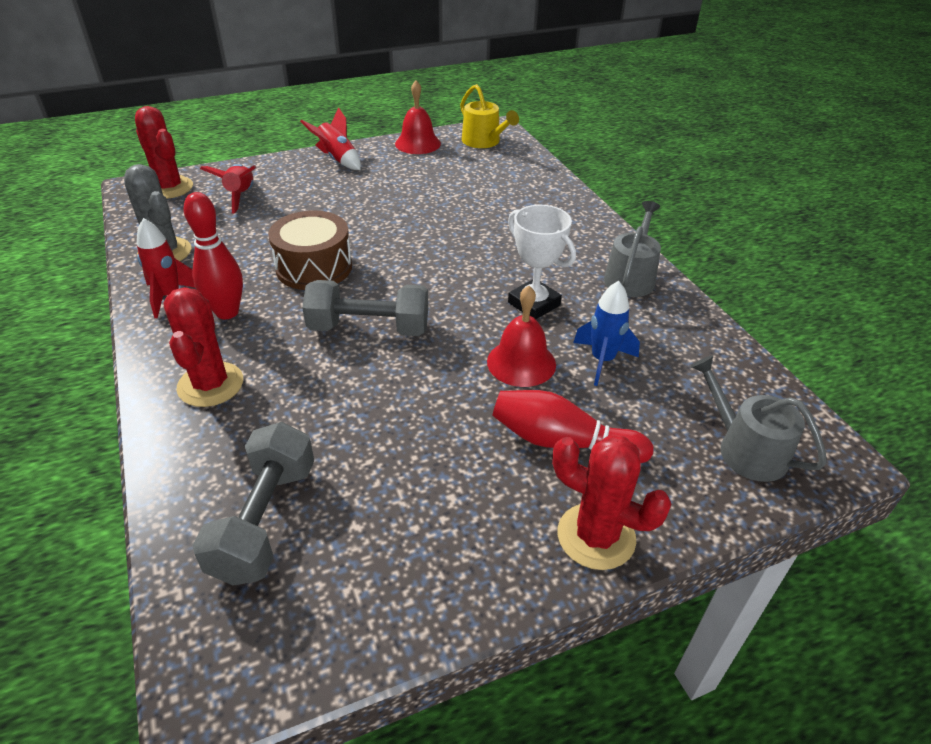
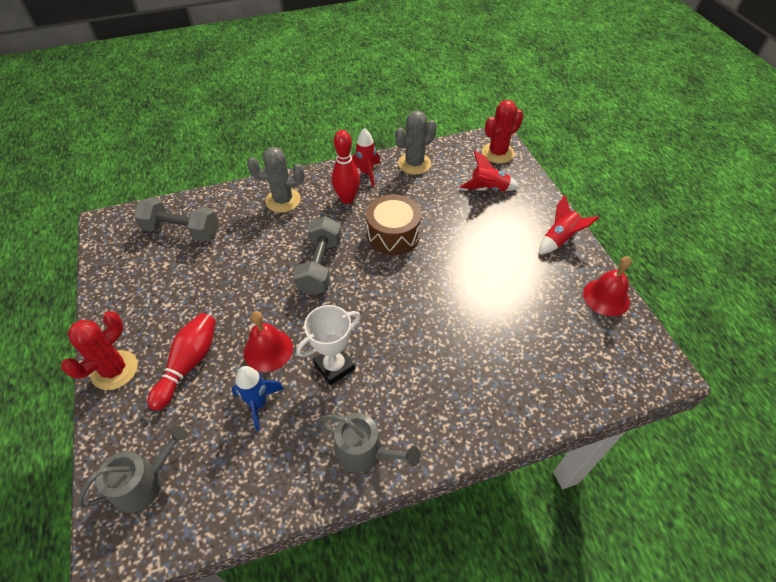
camera: 95 degrees right, 10 degrees up
red cactus [164,287,243,407] -> grey cactus [247,147,305,213]
yellow watering can [460,84,519,148] -> none

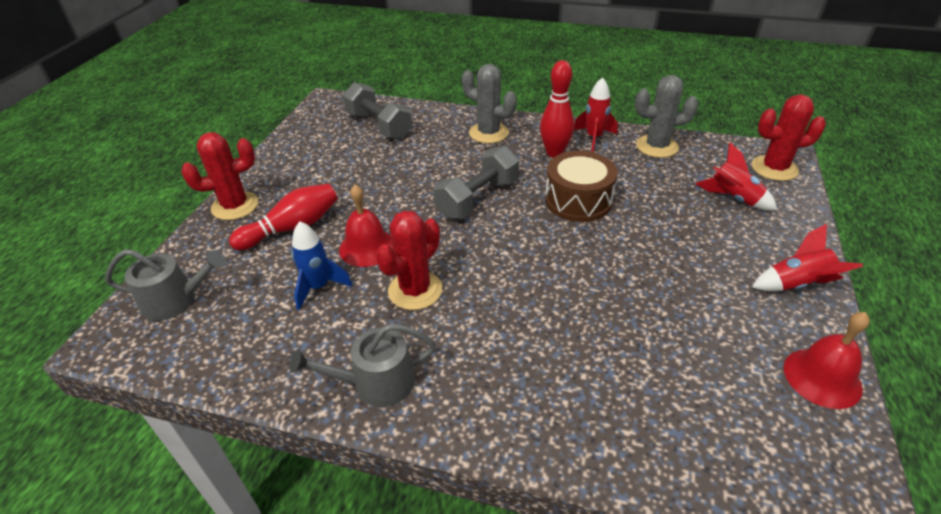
camera: 35 degrees right, 10 degrees down
white trophy [296,305,361,385] -> red cactus [376,210,442,310]
grey watering can [318,413,421,472] -> grey watering can turned 105 degrees clockwise [289,324,436,407]

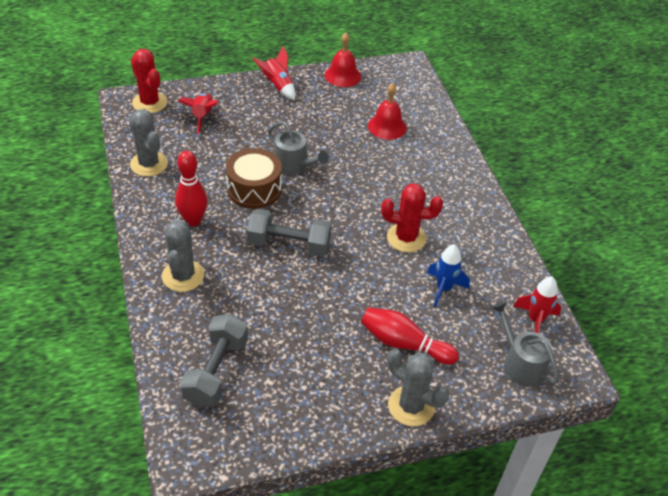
camera: 125 degrees left, 5 degrees up
red cactus [181,132,258,220] -> grey cactus [387,349,449,426]
grey watering can [289,324,436,407] -> grey watering can moved to [268,121,329,175]
red bell [339,185,393,267] -> red bell moved to [368,83,407,140]
red rocket [574,77,618,152] -> red rocket moved to [513,277,561,333]

